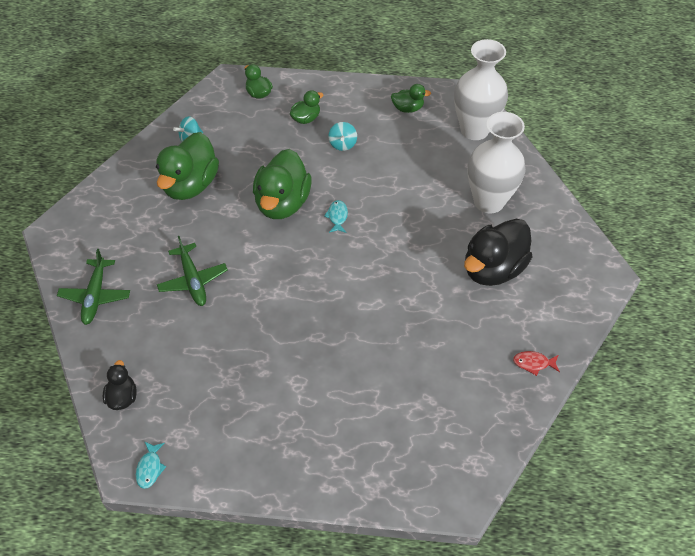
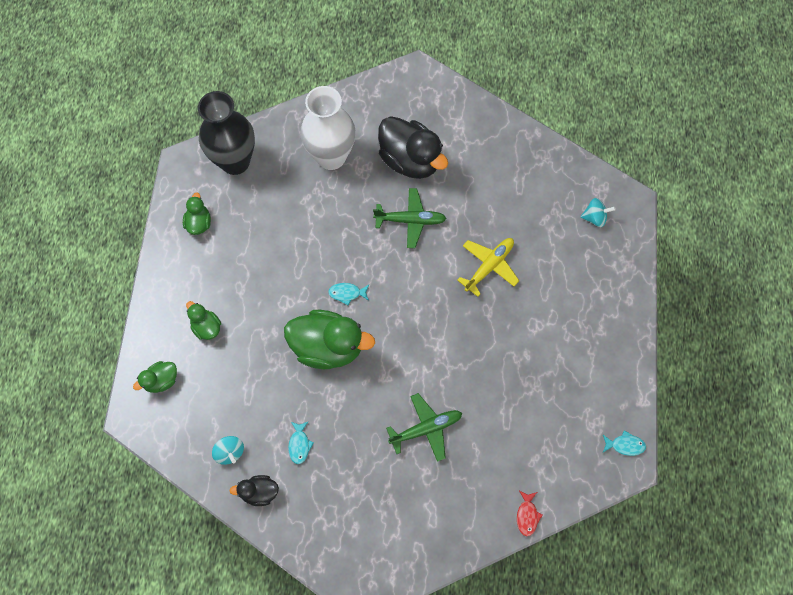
camera: 90 degrees left, 15 degrees up
green plane [57,249,130,325] -> green plane moved to [373,188,447,248]
black duck [103,360,137,410] -> black duck moved to [229,475,279,506]
green duck [156,132,219,200] -> turquoise fish [288,421,314,464]
turquoise spinning top [328,122,357,151] -> turquoise spinning top moved to [581,198,616,227]
white vase [454,39,508,140] -> black vase [198,91,255,175]
red fish [513,351,560,376] -> red fish moved to [517,491,543,536]
none -> yellow plane [457,238,519,297]

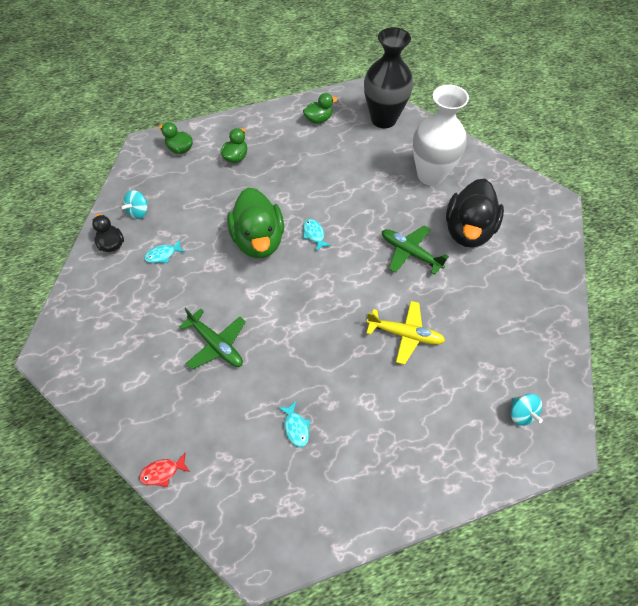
camera: 65 degrees right, 10 degrees down
green plane [373,188,447,248] -> green plane turned 150 degrees clockwise [382,226,449,275]
turquoise fish [603,430,646,456] -> turquoise fish moved to [278,401,310,447]

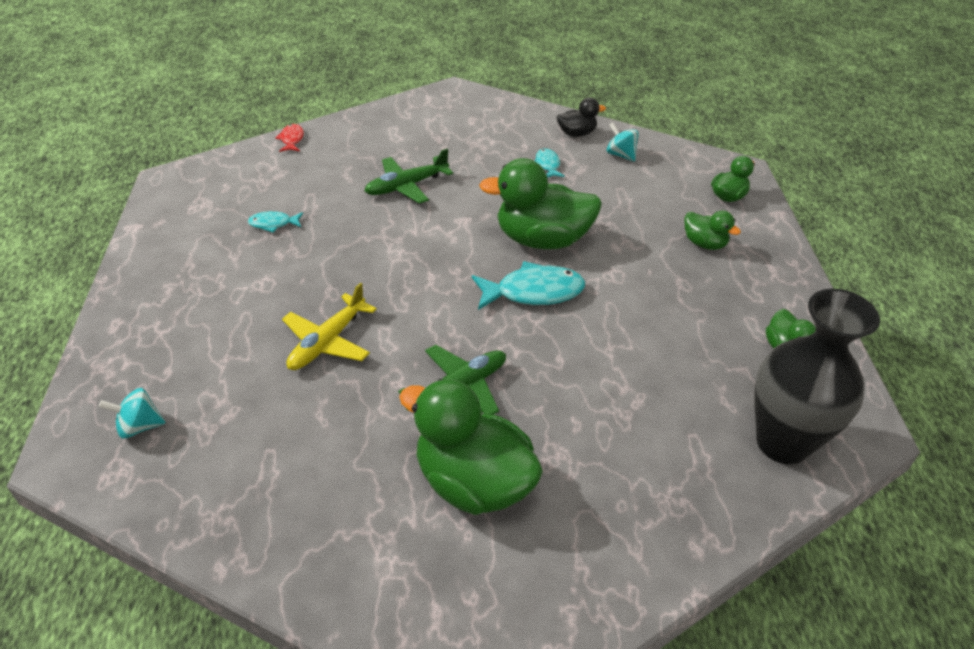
camera: 105 degrees right, 15 degrees down
turquoise fish [303,219,331,251] -> turquoise fish [472,261,585,310], size x1.92
white vase [413,84,469,186] -> none
black duck [446,179,504,248] -> green duck [399,379,543,515]

